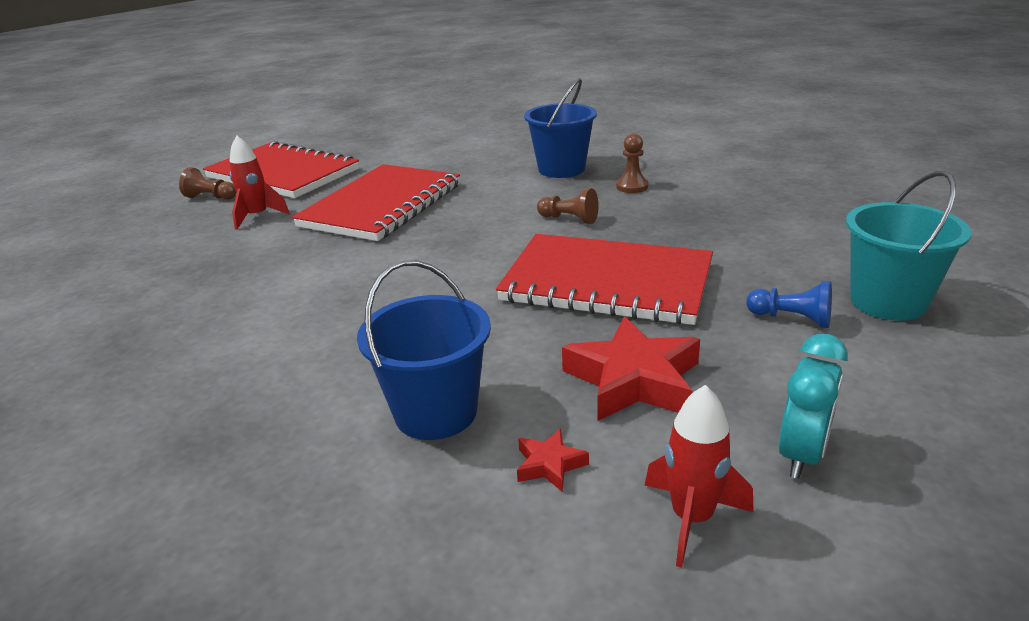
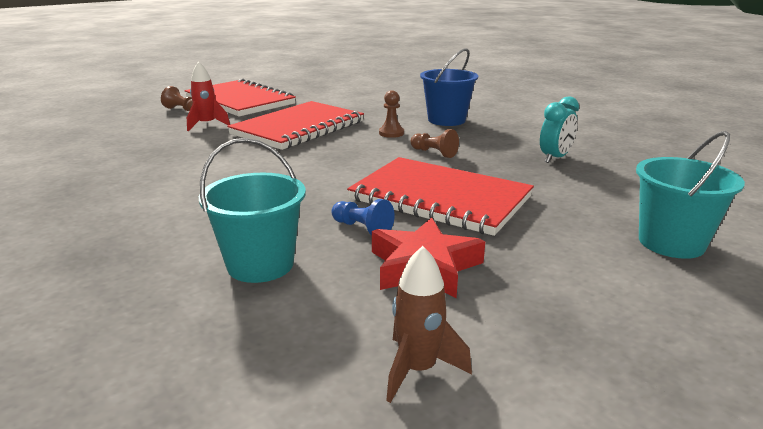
camera: 10 degrees right, 5 degrees down
blue bucket [357,260,491,440] -> turquoise bucket [199,138,306,283]
red star [517,429,589,492] -> none
brown pawn [616,133,648,193] -> brown pawn moved to [379,90,404,138]
red rocket [644,385,753,568] -> brown rocket [386,246,472,403]
blue pawn [746,281,832,328] -> blue pawn moved to [331,199,395,235]
turquoise clock [778,334,848,479] -> turquoise clock moved to [540,96,579,163]

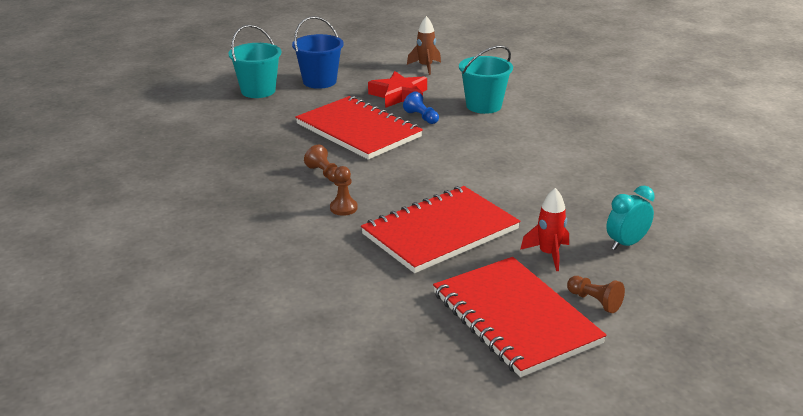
camera: 165 degrees left, 5 degrees up
blue bucket [420,48,478,126] -> blue bucket moved to [292,16,344,89]
turquoise clock [540,96,579,163] -> turquoise clock moved to [606,186,655,250]

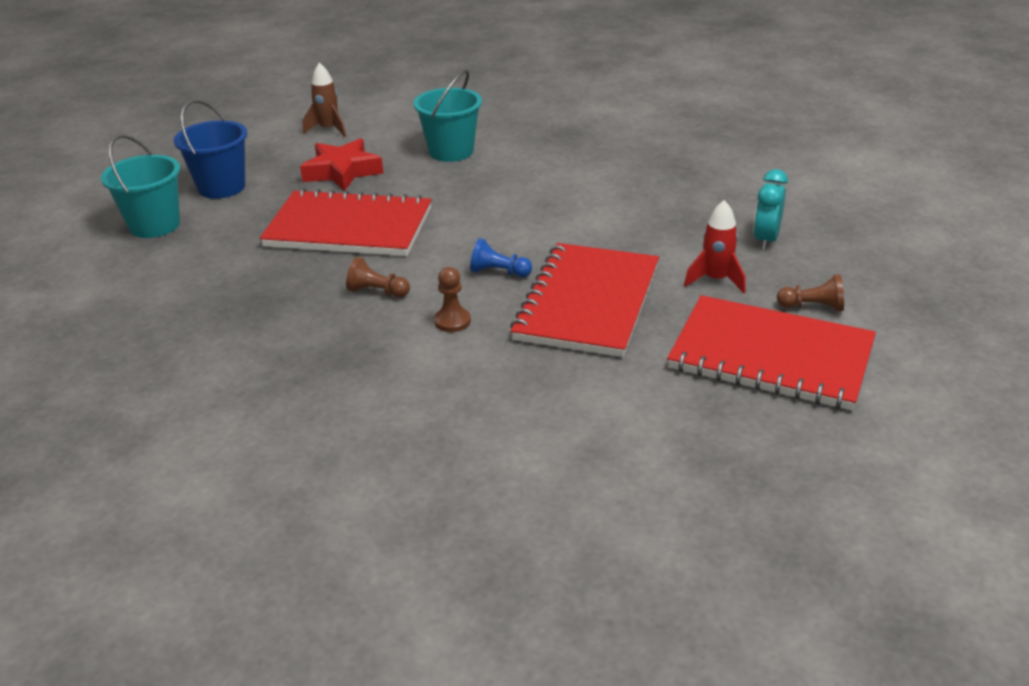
camera: 35 degrees left, 5 degrees up
blue pawn [403,91,439,124] -> blue pawn moved to [470,238,532,277]

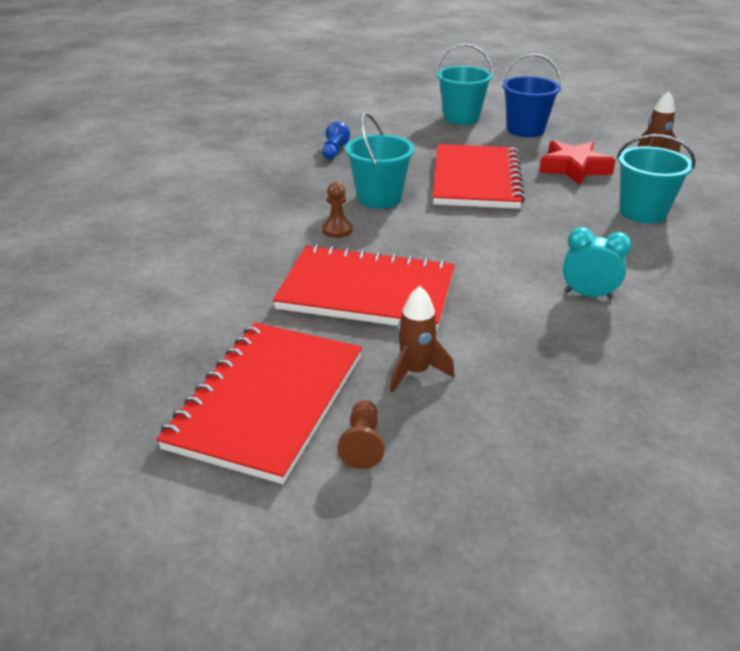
camera: 85 degrees right, 0 degrees up
brown pawn [346,257,410,297] -> turquoise bucket [345,113,414,209]
blue pawn [470,238,532,277] -> blue pawn moved to [322,122,351,159]
red rocket [684,200,746,293] -> brown rocket [390,286,455,393]
turquoise clock [754,169,788,250] -> turquoise clock moved to [563,227,632,299]

